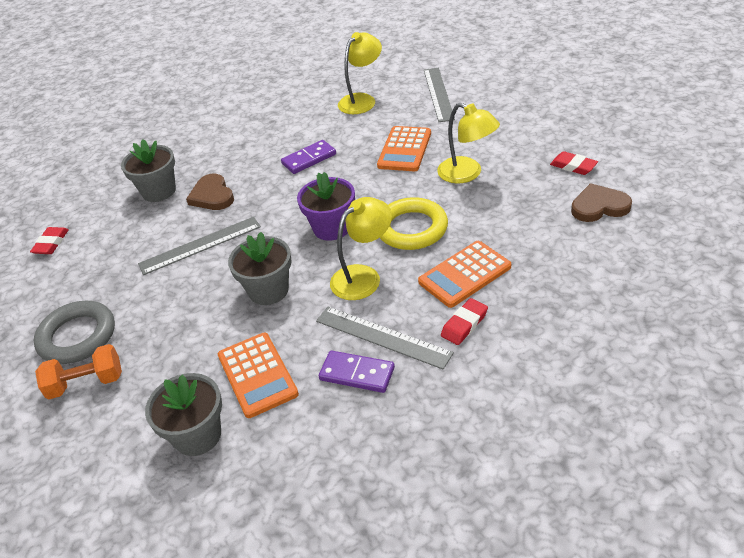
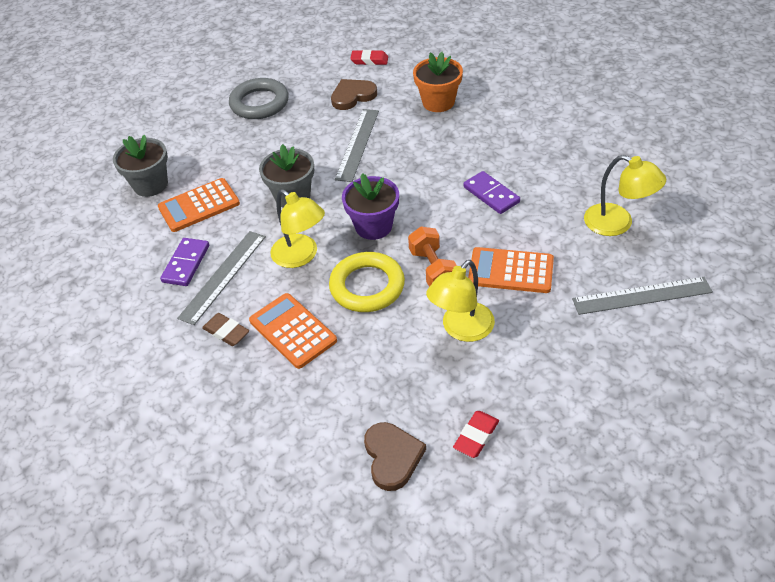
camera: 85 degrees right, 5 degrees up
orange dumbbell [35,344,122,399] -> orange dumbbell moved to [408,226,457,287]
grey flower pot [121,139,176,202] -> orange flower pot [413,52,463,112]
grey ruler [138,217,261,275] -> grey ruler turned 45 degrees clockwise [335,109,379,182]
brown heart [186,174,234,210] -> brown heart moved to [331,79,377,110]
red eraser [441,298,488,345] -> brown eraser [202,313,249,346]

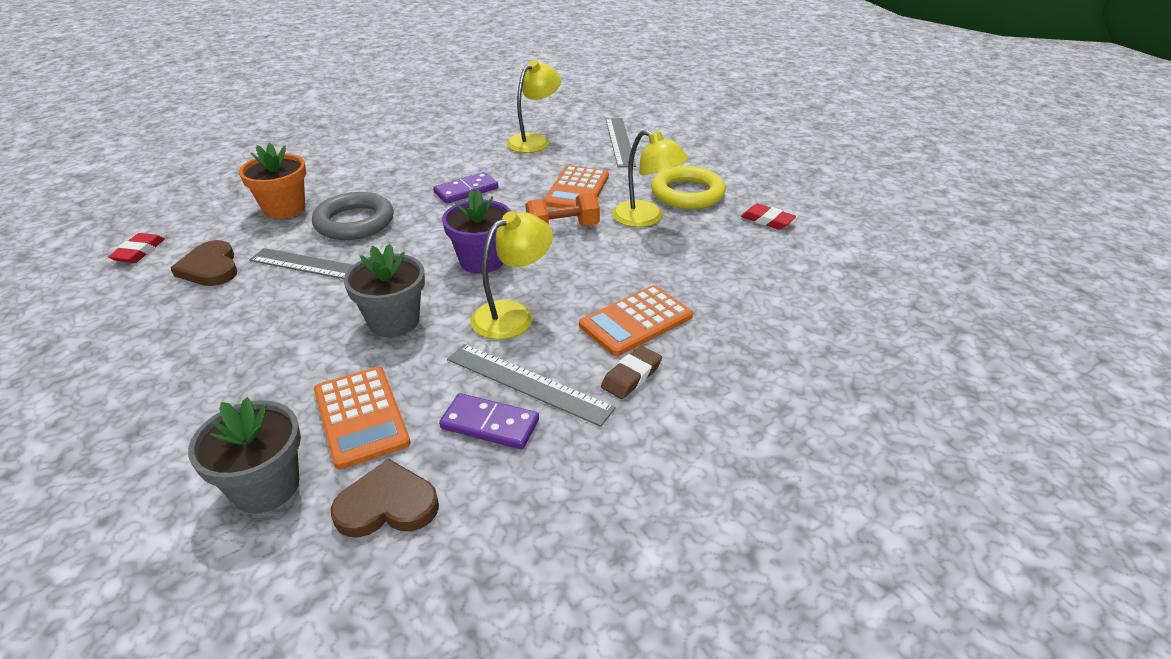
camera: 90 degrees left, 10 degrees down
grey ring [229,78,289,119] -> grey ring moved to [312,192,393,240]
yellow ring [329,252,405,312] -> yellow ring moved to [651,166,726,209]
brown heart [364,422,426,491] -> brown heart moved to [331,459,439,537]

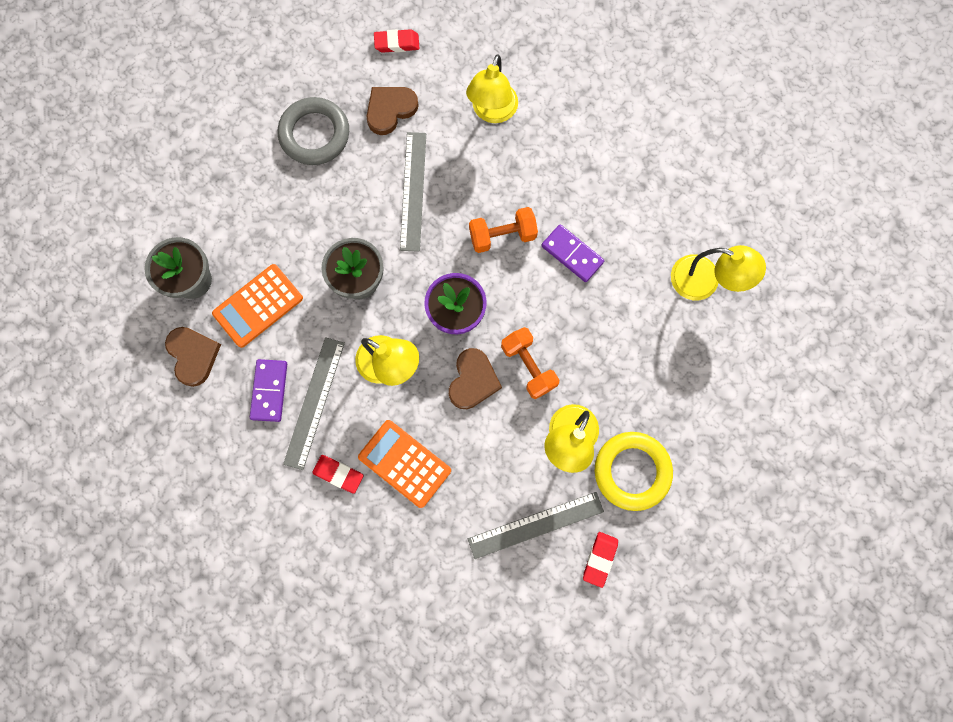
camera: 75 degrees right, 40 degrees up
orange flower pot [239,143,306,219] -> yellow lamp [466,55,518,123]
grey ring [312,192,393,240] -> grey ring moved to [278,97,349,165]
orange calculator [544,166,609,208] -> none
brown eraser [601,346,662,399] -> red eraser [312,455,363,494]
grey ruler [606,118,636,168] -> grey ruler moved to [468,492,604,559]
none -> brown heart [449,348,502,409]
none -> orange dumbbell [469,207,538,253]

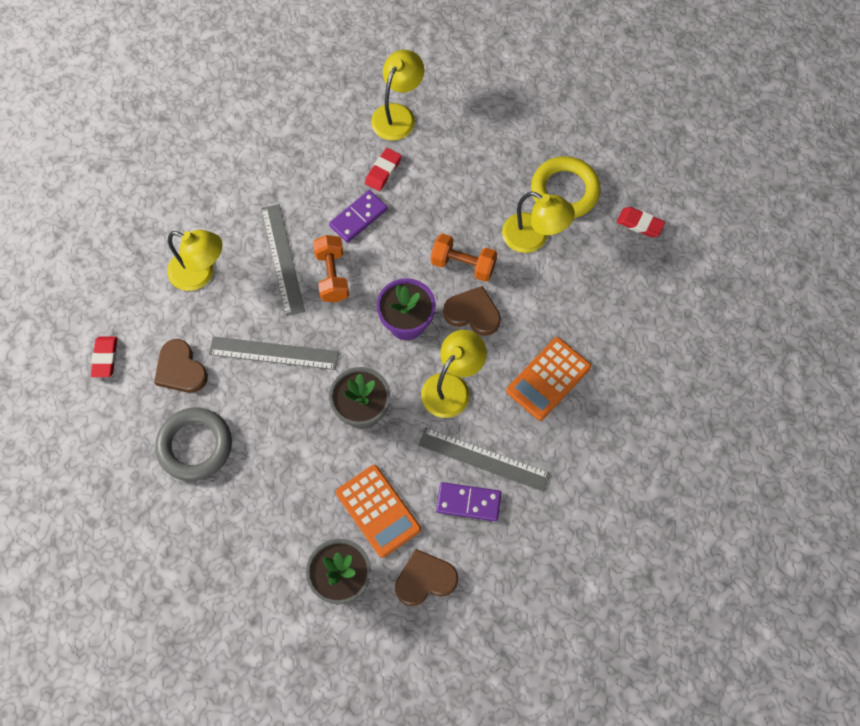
camera: 85 degrees left, 10 degrees down
red eraser [312,455,363,494] -> red eraser moved to [365,148,402,191]
grey ruler [468,492,604,559] -> grey ruler moved to [261,204,305,316]
orange dumbbell [501,327,559,399] -> orange dumbbell turned 45 degrees clockwise [431,234,497,282]

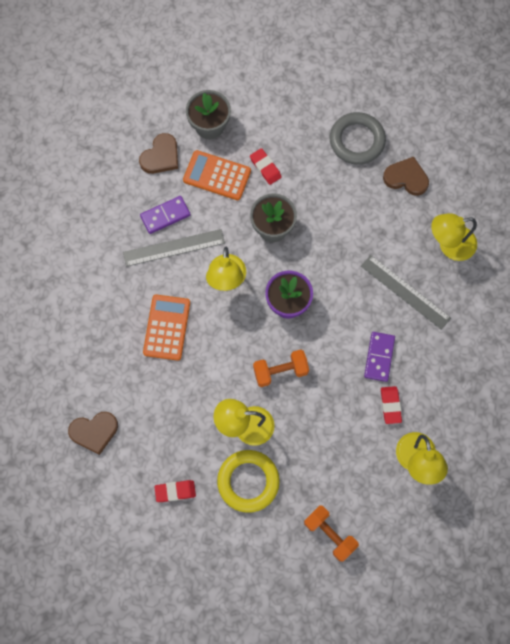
camera: 145 degrees right, 5 degrees up
red eraser [91,336,117,377] -> red eraser moved to [250,148,282,185]
grey ruler [209,336,339,370] -> none
orange dumbbell [313,235,349,303] -> orange dumbbell moved to [304,505,359,562]
brown heart [443,286,501,336] -> brown heart moved to [68,412,118,455]

